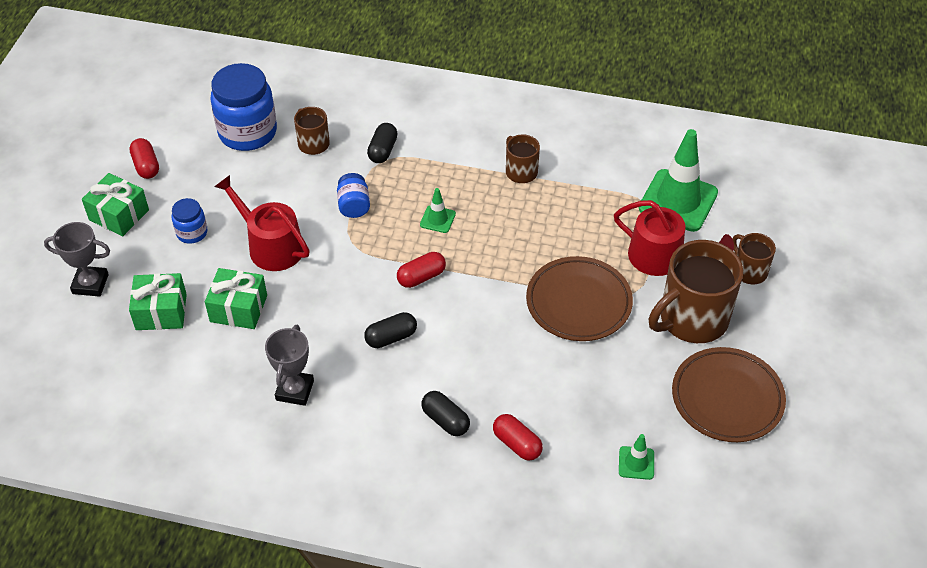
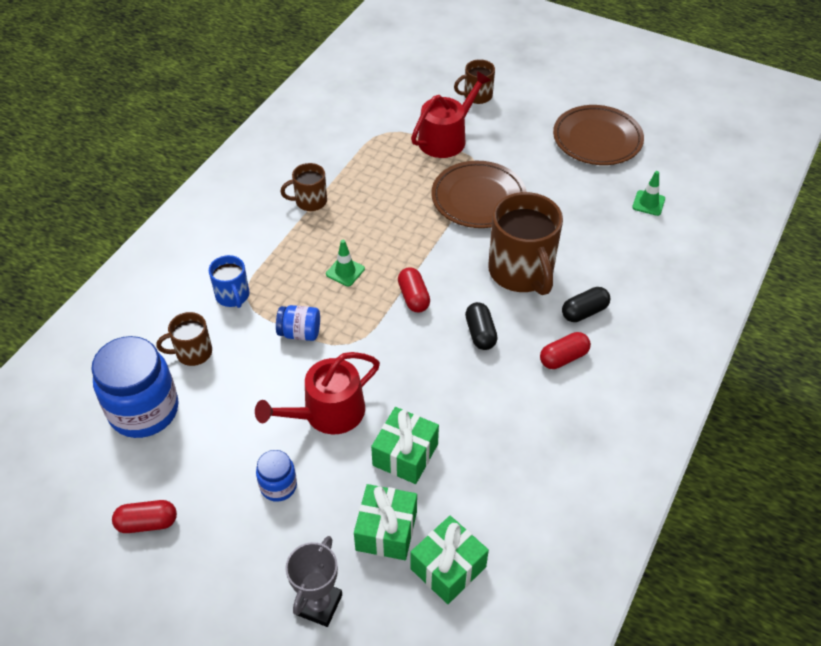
camera: 75 degrees left, 0 degrees up
green gift [82,173,149,236] -> green gift moved to [410,516,489,604]
grey trophy [265,325,314,406] -> none
black capsule [367,123,398,163] -> blue mug [209,255,249,308]
red capsule [493,414,543,461] -> red capsule moved to [540,332,591,369]
green traffic cone [639,129,718,232] -> none
brown mug [649,240,743,343] -> brown mug moved to [488,192,563,295]

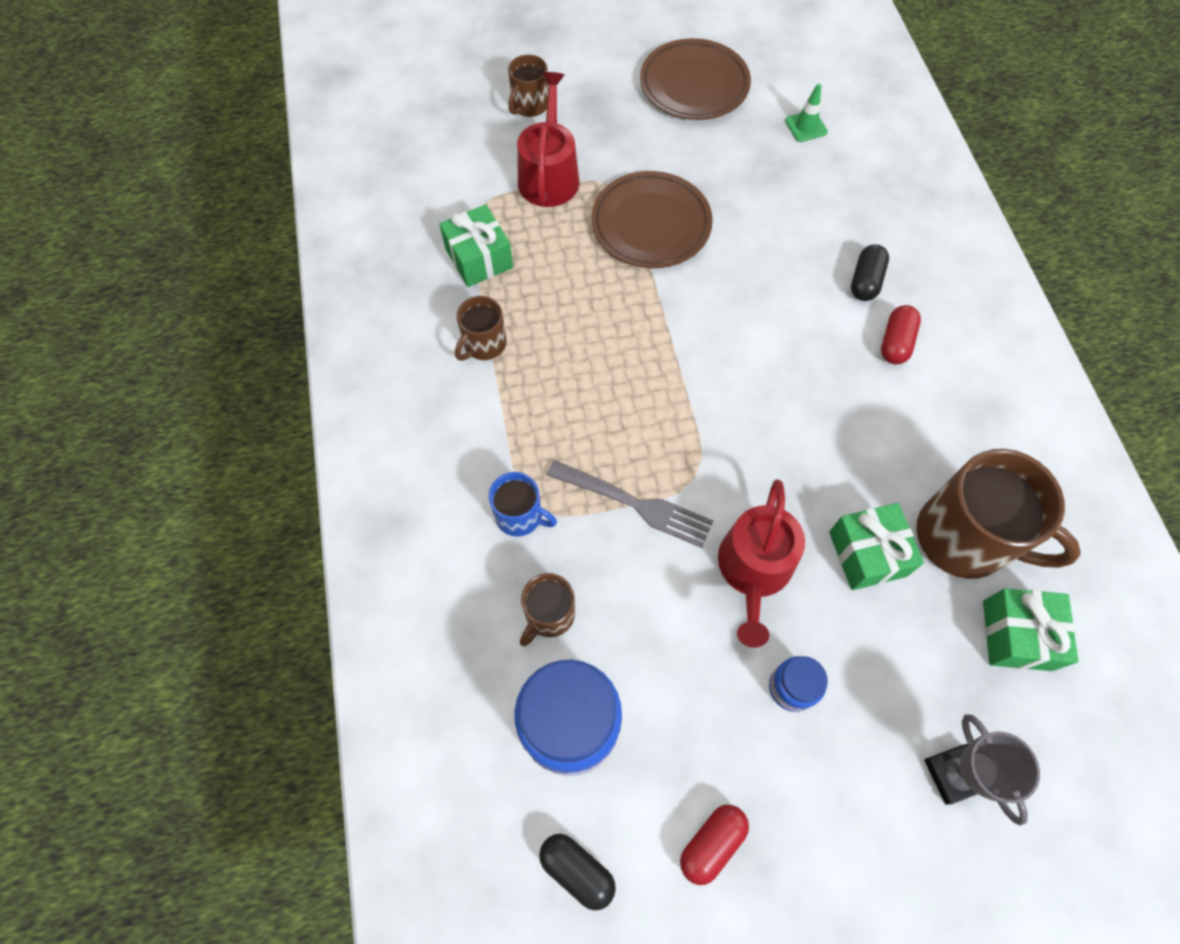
camera: 40 degrees left, 15 degrees up
blue jar [276,305,320,341] -> grey fork [547,460,714,548]
green traffic cone [326,240,365,286] -> none
green gift [354,484,417,560] -> green gift moved to [439,204,513,287]
red capsule [398,267,430,313] -> none
black capsule [465,302,498,350] -> black capsule moved to [539,834,616,910]
brown mug [488,192,563,295] -> brown mug moved to [916,449,1081,579]

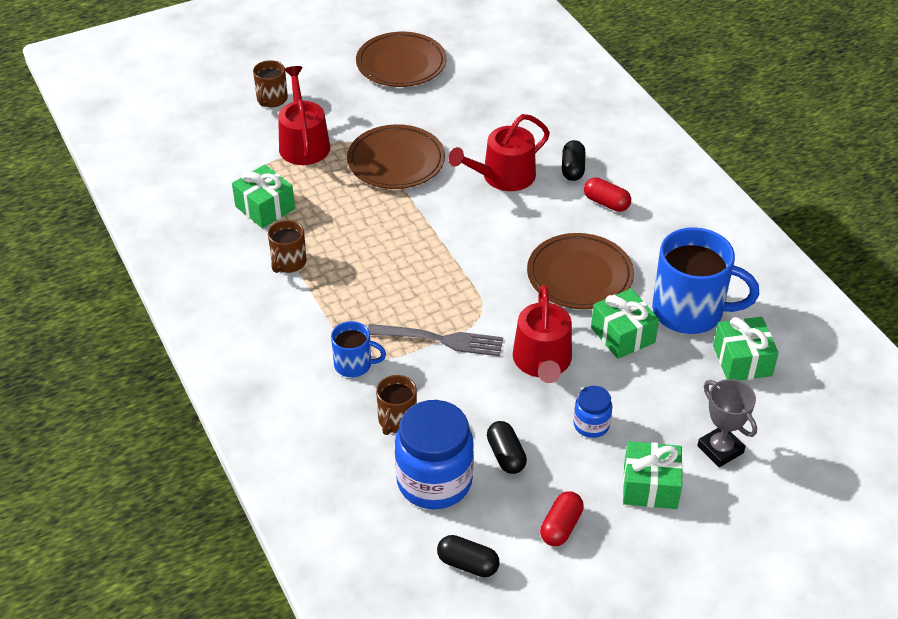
camera: 15 degrees left, 20 degrees down
green traffic cone [785,84,828,142] -> none
red capsule [881,305,921,364] -> red capsule turned 60 degrees counterclockwise [584,177,631,212]
brown mug [916,449,1081,579] -> blue mug [652,227,759,334]
none -> red watering can [449,114,550,191]
none -> black capsule [487,421,527,474]
none -> brown plate [527,233,634,309]
none -> green gift [623,441,683,509]

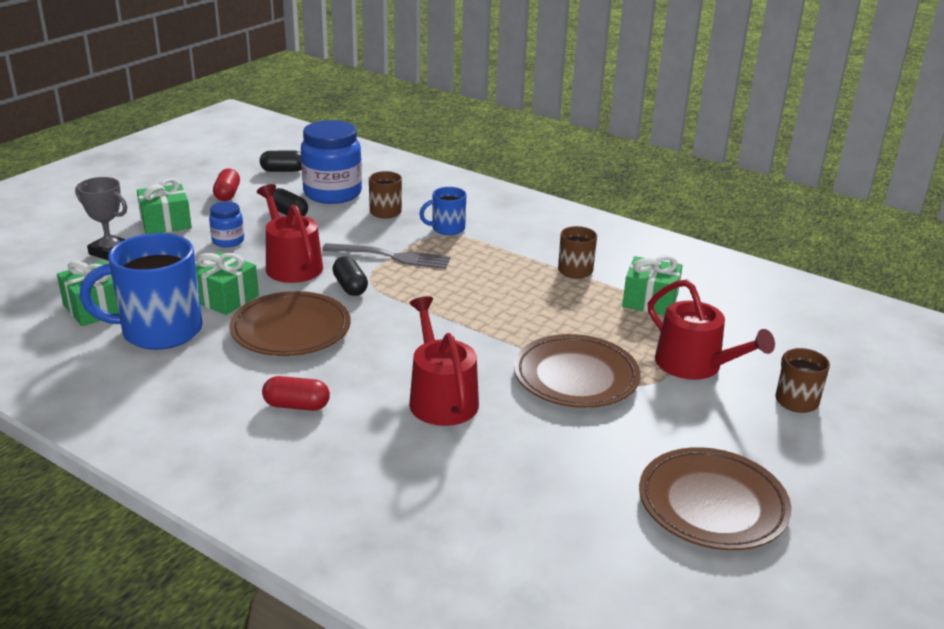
camera: 150 degrees right, 15 degrees down
grey fork [368,324,503,356] -> grey fork turned 150 degrees counterclockwise [322,243,450,269]
red watering can [449,114,550,191] -> red watering can turned 45 degrees counterclockwise [409,296,479,426]
black capsule [562,140,585,181] -> black capsule moved to [332,256,368,296]

